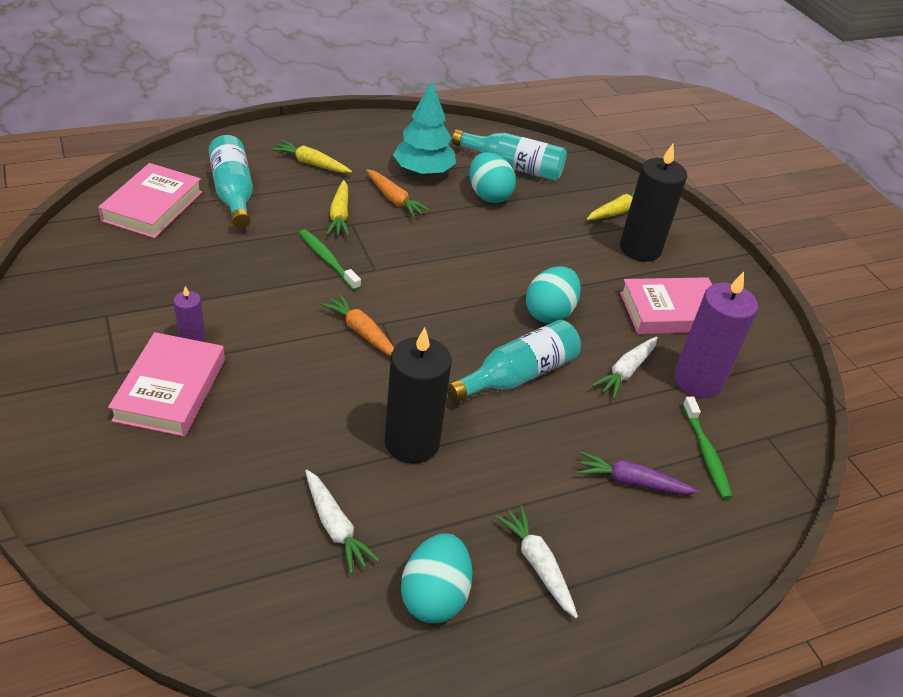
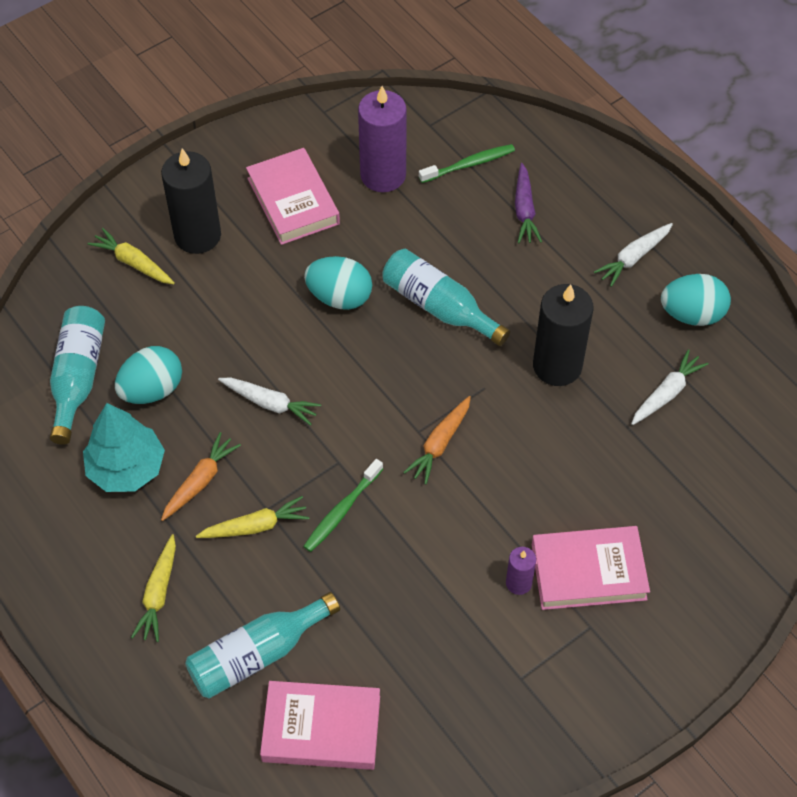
camera: 100 degrees left, 15 degrees up
white carrot [592,336,658,399] -> white carrot moved to [218,378,321,426]

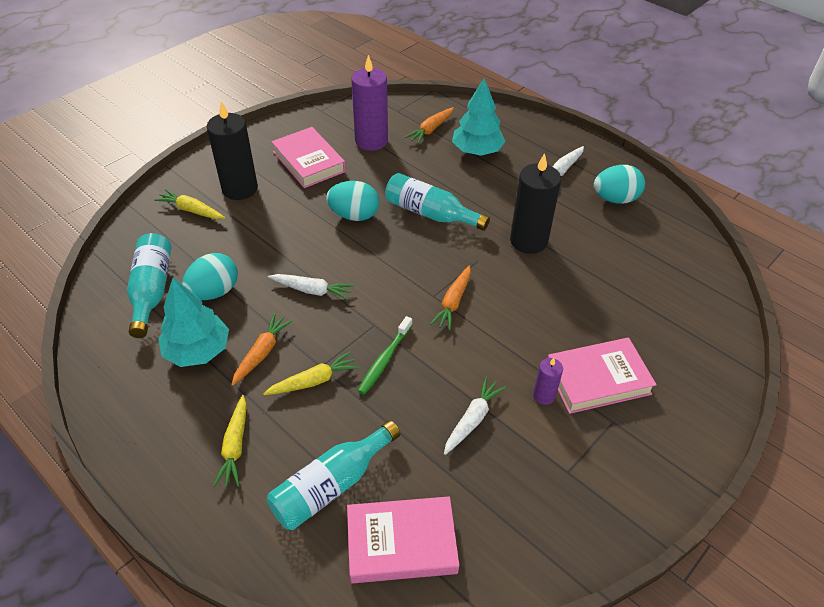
camera: 10 degrees left, 10 degrees down
green toothbrush [419,144,515,183] -> orange carrot [405,107,454,144]
purple carrot [515,163,542,243] -> turquoise tree [452,78,506,156]
white carrot [631,349,709,425] -> white carrot moved to [444,377,506,455]

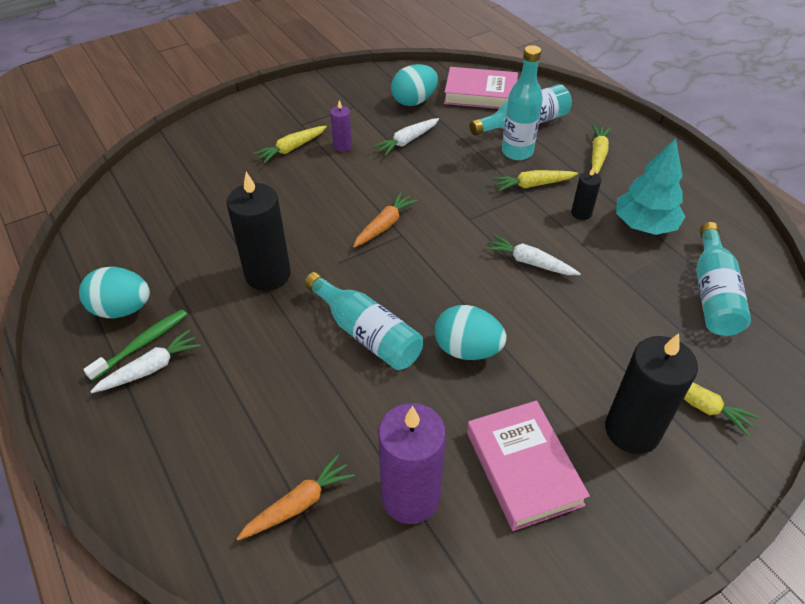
camera: 165 degrees left, 0 degrees up
turquoise egg [182,253,238,300] -> turquoise egg moved to [391,64,438,106]
orange carrot [231,313,293,386] -> black candle [571,167,601,220]
green toothbrush [358,316,412,394] -> green toothbrush moved to [83,309,187,381]
turquoise tree [452,78,506,156] -> none
pink book [548,338,657,414] -> yellow carrot [253,126,327,163]
none -> turquoise bottle [502,45,543,160]

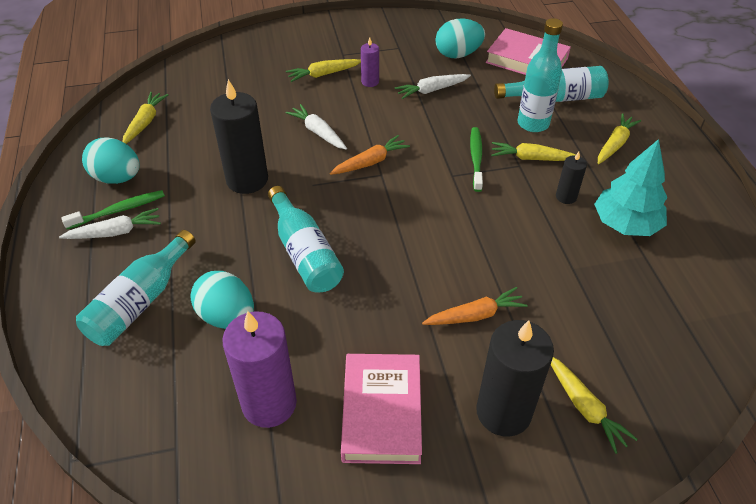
camera: 20 degrees right, 0 degrees up
orange carrot [236,454,355,540] -> orange carrot moved to [422,287,528,325]
turquoise egg [434,305,507,360] -> turquoise egg moved to [190,271,254,329]
white carrot [485,235,581,275] -> white carrot moved to [285,104,347,150]
turquoise bottle [696,222,751,336] -> turquoise bottle moved to [76,230,196,346]
none -> yellow carrot [123,92,168,144]
none -> green toothbrush [470,127,483,192]

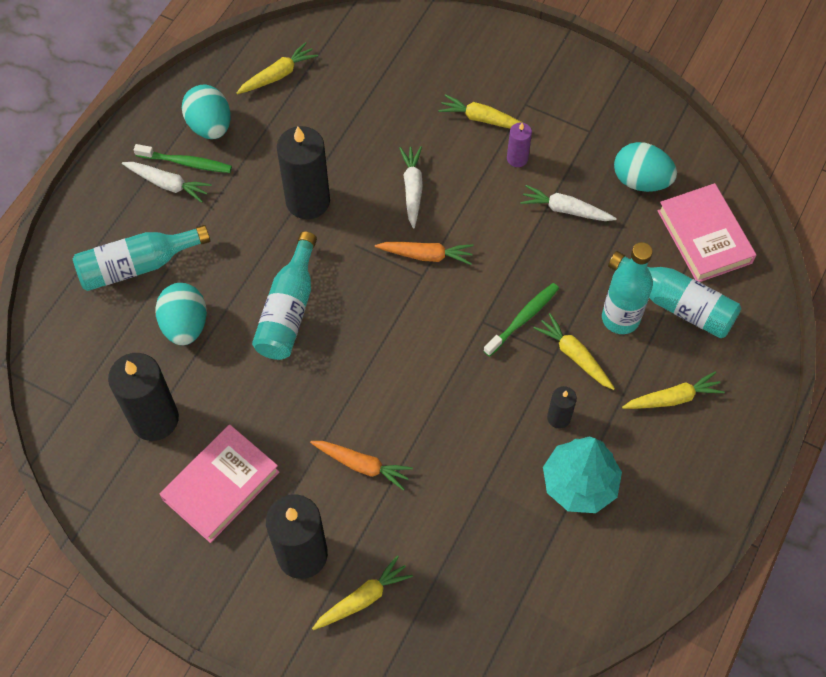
camera: 40 degrees right, 15 degrees up
purple candle [222,311,297,428] -> black candle [108,353,179,441]
yellow carrot [551,357,638,454] -> yellow carrot turned 135 degrees counterclockwise [312,555,413,630]

